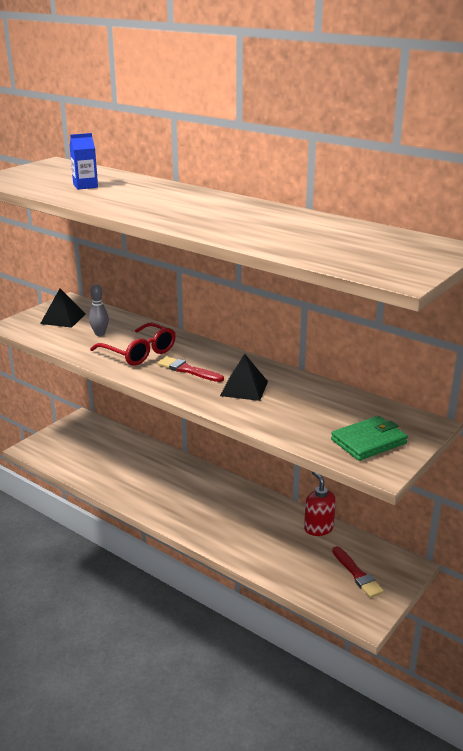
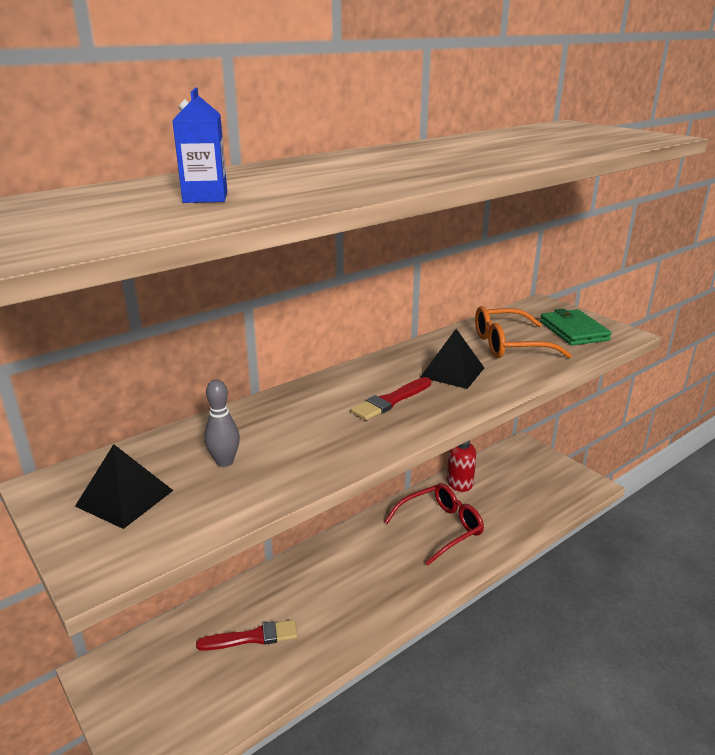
camera: 75 degrees left, 0 degrees up
red glasses [90,322,176,366] -> red glasses moved to [384,483,484,565]
red brush [332,546,384,598] -> red brush moved to [196,620,297,651]
none -> orange glasses [475,306,572,358]

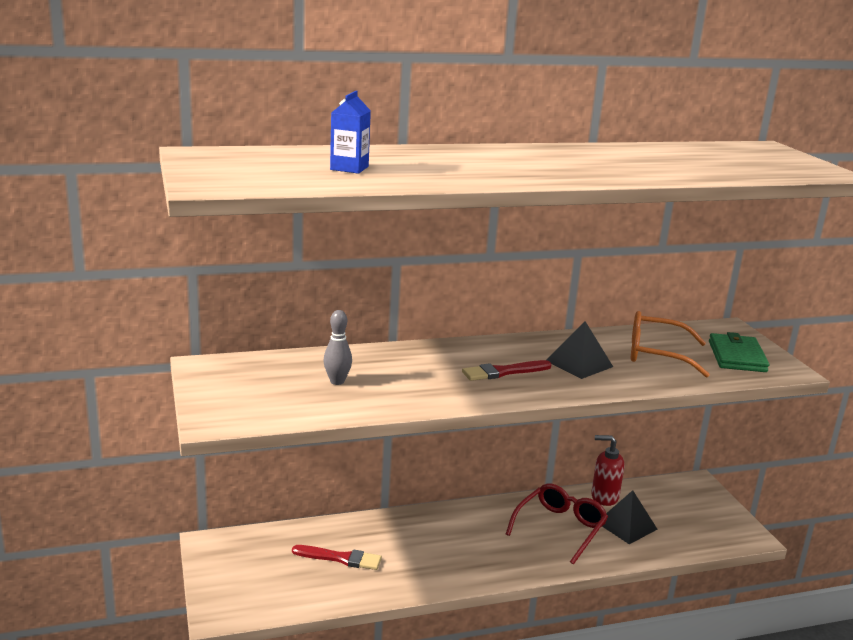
camera: 20 degrees right, 5 degrees down
black pyramid [75,444,174,529] -> black pyramid moved to [602,490,658,544]
red glasses [384,483,484,565] -> red glasses turned 45 degrees counterclockwise [506,484,608,564]

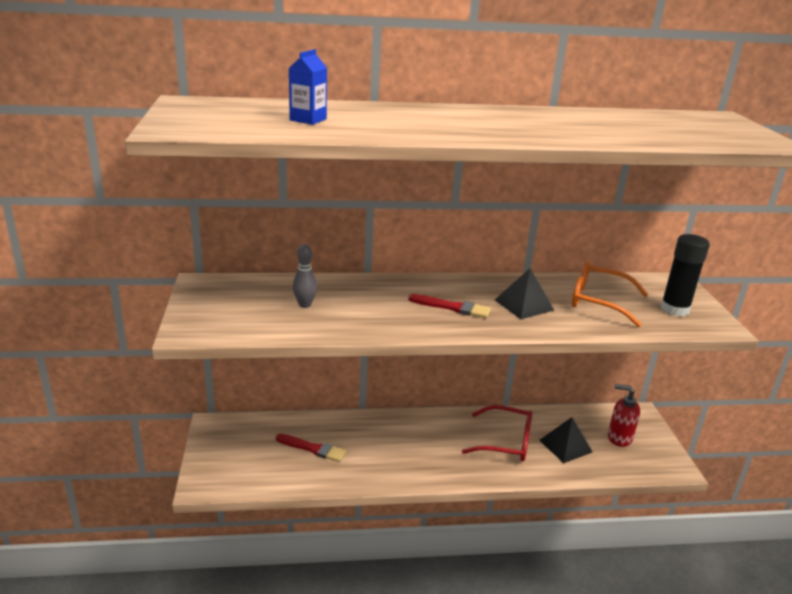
camera: 10 degrees right, 5 degrees up
red brush [462,360,551,381] -> red brush turned 150 degrees counterclockwise [408,294,491,318]
red glasses [506,484,608,564] -> red glasses turned 60 degrees clockwise [462,405,532,461]
red soap dispenser [591,435,625,506] -> red soap dispenser moved to [608,384,640,447]
green wallet [709,332,769,372] -> black glue stick [660,234,710,317]

